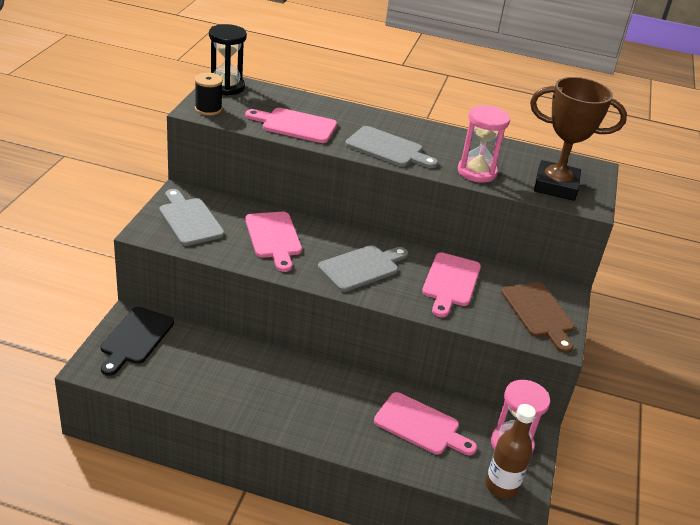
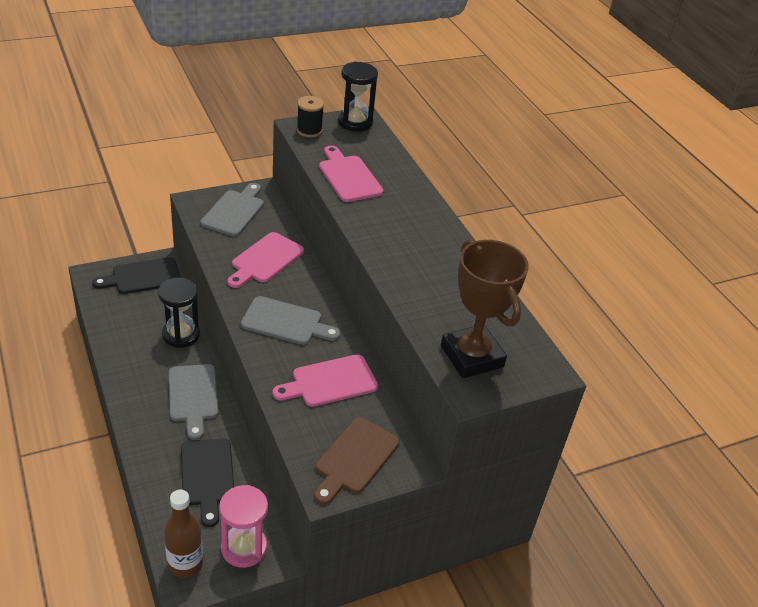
camera: 50 degrees right, 5 degrees up
grey cutting board [345,126,438,168] -> grey cutting board moved to [169,364,219,440]
pink cutting board [374,392,477,455] -> black cutting board [181,439,234,527]
pink hourglass [458,105,510,183] -> none
none -> black hourglass [158,278,200,348]

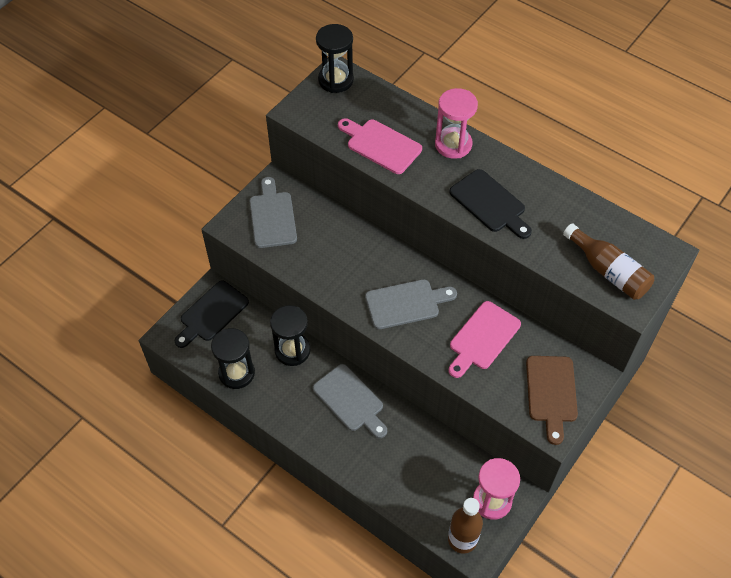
camera: 25 degrees left, 15 degrees up
black cutting board [181,439,234,527] -> black cutting board moved to [449,169,532,239]
pink cutting board [228,232,304,288] -> none
black spool [297,96,324,137] -> none
brown trophy [441,239,529,378] -> brown bottle [563,223,654,300]
none -> black hourglass [211,328,255,389]
none -> pink hourglass [435,88,478,159]

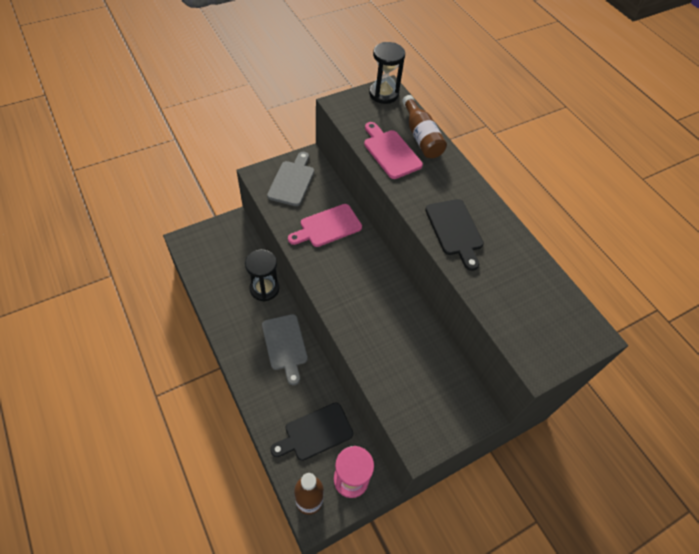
camera: 20 degrees right, 0 degrees up
black cutting board [175,280,249,348] -> black cutting board moved to [270,403,353,461]
black hourglass [211,328,255,389] -> none
grey cutting board [365,279,457,329] -> none
pink hourglass [435,88,478,159] -> none
pink cutting board [449,301,521,378] -> pink cutting board moved to [288,204,362,247]
brown cutting board [526,356,578,445] -> none
brown bottle [563,223,654,300] -> brown bottle moved to [402,95,447,158]

